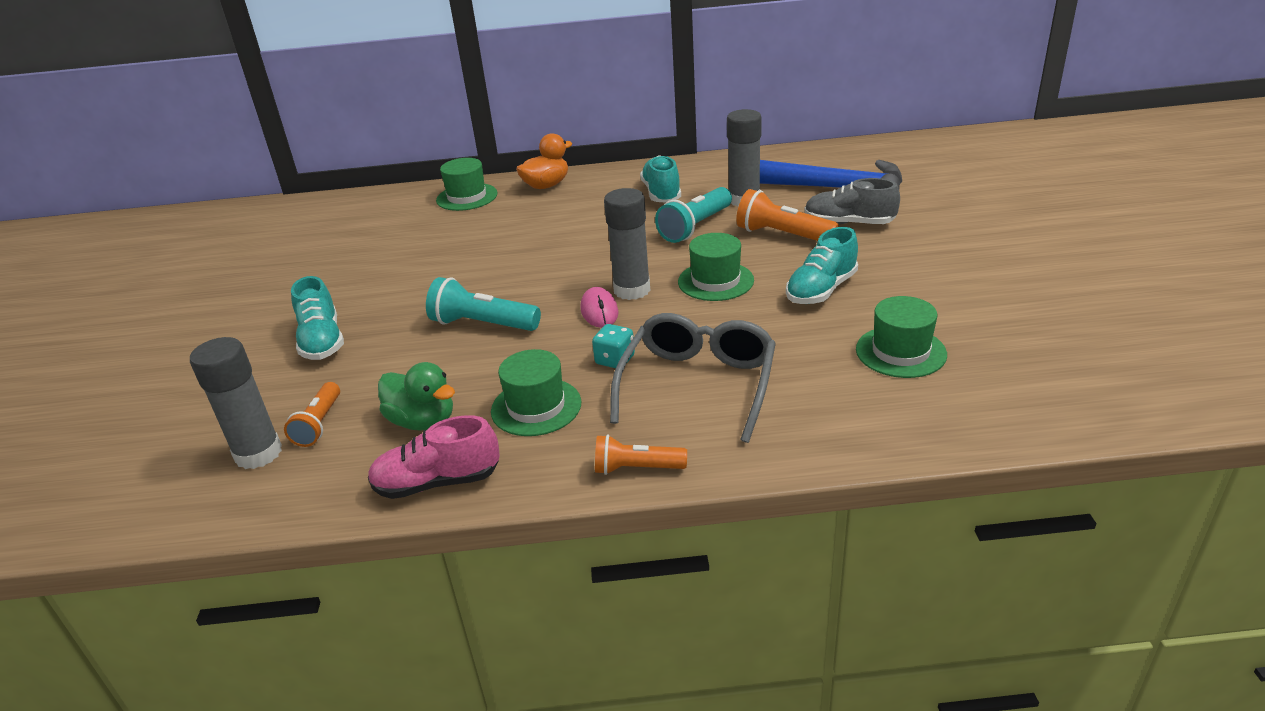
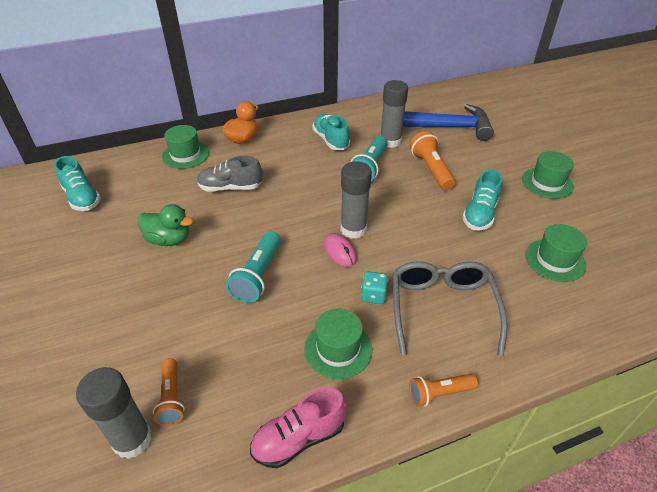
camera: 20 degrees left, 10 degrees up
turquoise shoe [291,276,344,360] -> turquoise shoe moved to [54,156,101,211]
green duck [378,362,455,431] -> green duck moved to [137,204,193,246]
turquoise flashlight [426,277,541,331] -> turquoise flashlight turned 75 degrees counterclockwise [226,231,281,303]
green hat [678,233,754,301] -> green hat moved to [522,151,574,199]
orange flashlight [736,189,839,241] -> orange flashlight turned 60 degrees clockwise [410,131,456,190]
grey shoe [804,178,900,225] -> grey shoe moved to [197,156,263,192]

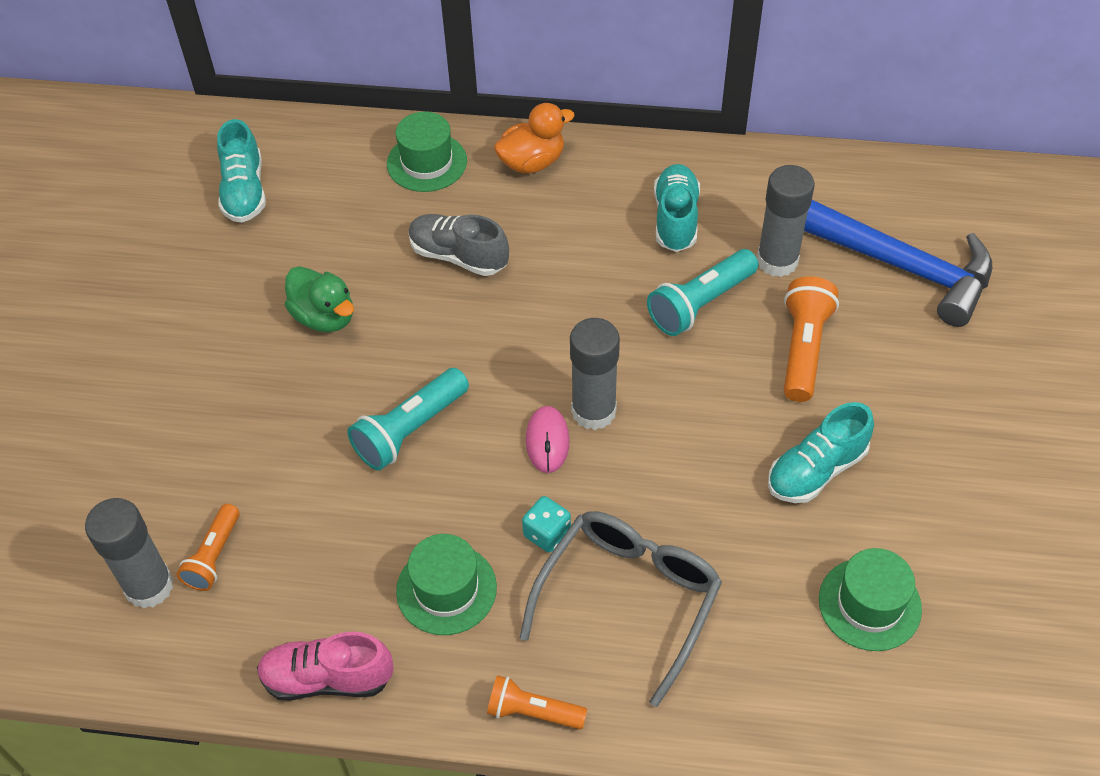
camera: 30 degrees right, 10 degrees up
green hat [522,151,574,199] -> none

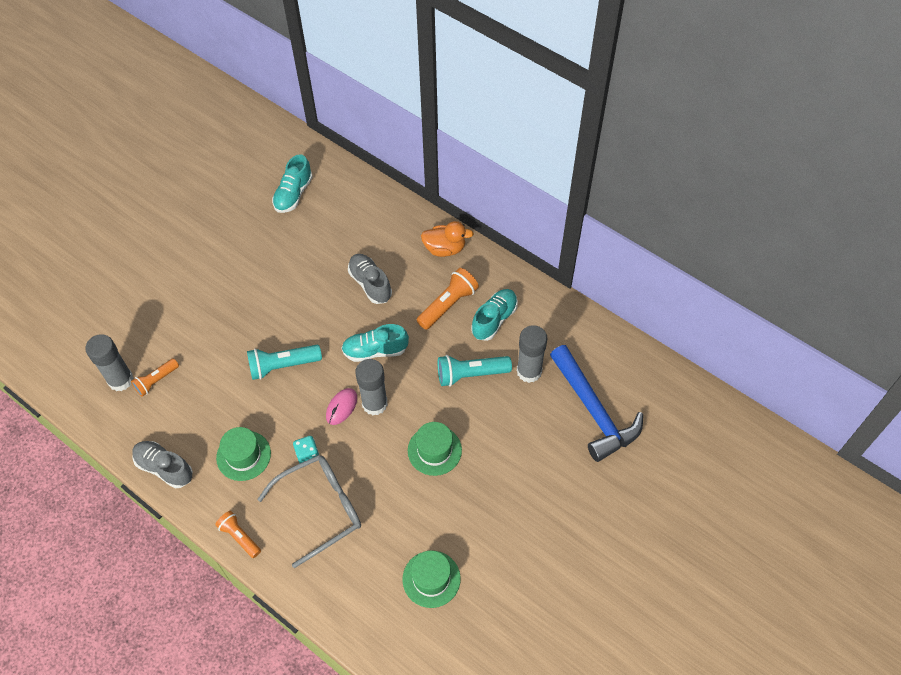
camera: 30 degrees right, 5 degrees up
pink shoe [257,632,394,701] -> grey shoe [132,441,193,489]
green duck [285,266,354,332] -> none
green hat [387,112,467,192] -> green hat moved to [408,422,462,476]
turquoise shoe [768,402,874,503] -> turquoise shoe moved to [341,324,409,362]
orange flashlight [784,276,839,402] -> orange flashlight moved to [417,268,479,330]

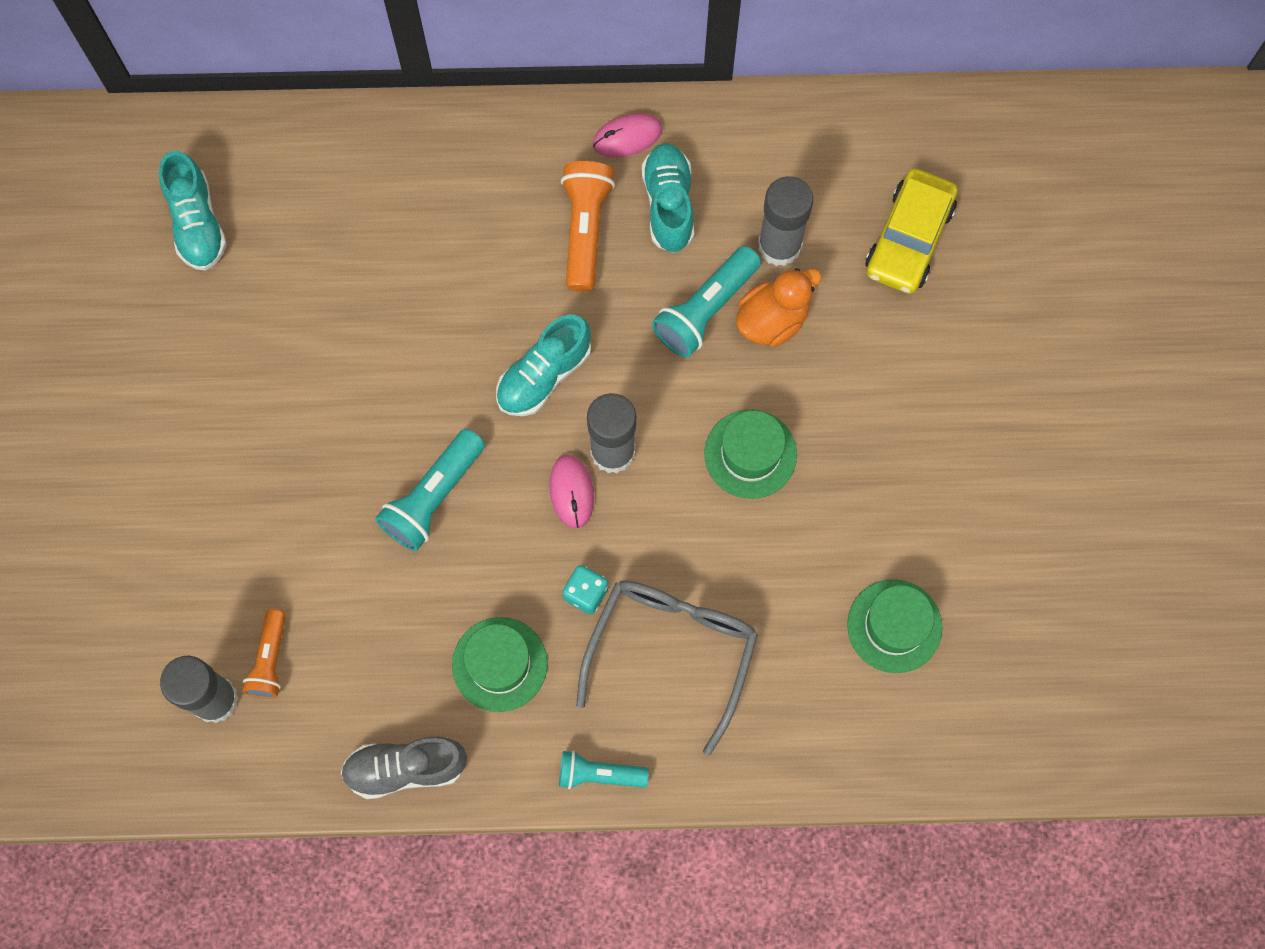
camera: 40 degrees left, 15 degrees up
orange flashlight [215,511,261,558] -> turquoise flashlight [559,750,649,789]
grey shoe [348,254,392,304] -> none
orange duck [421,221,474,257] -> orange duck moved to [736,268,822,347]
blue hammer [550,345,643,462] -> yellow car [866,168,958,294]
none -> pink mouse [593,113,662,158]

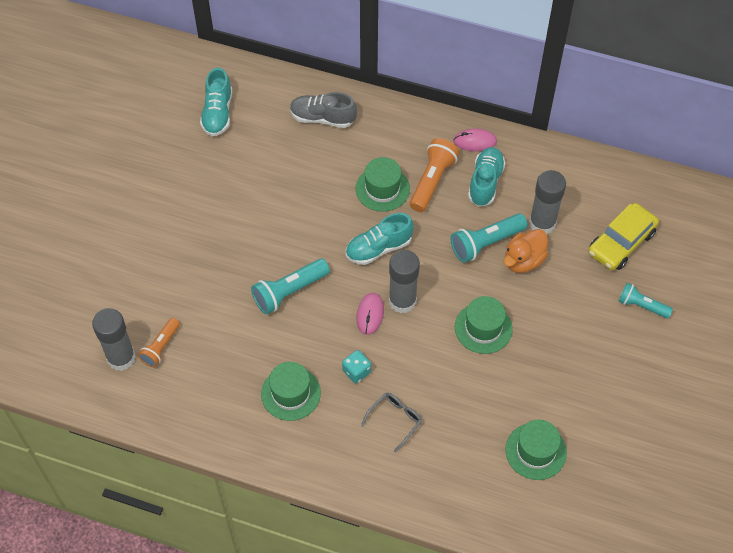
camera: 20 degrees right, 15 degrees down
grey shoe [341,736,467,799] -> grey shoe moved to [290,92,357,128]
turquoise flashlight [559,750,649,789] -> turquoise flashlight moved to [618,283,673,319]
grey glasses [576,580,758,756] -> grey glasses [361,393,422,453], size x0.50
orange duck [736,268,822,347] -> orange duck turned 150 degrees clockwise [504,229,548,273]
none -> green hat [356,157,410,212]

